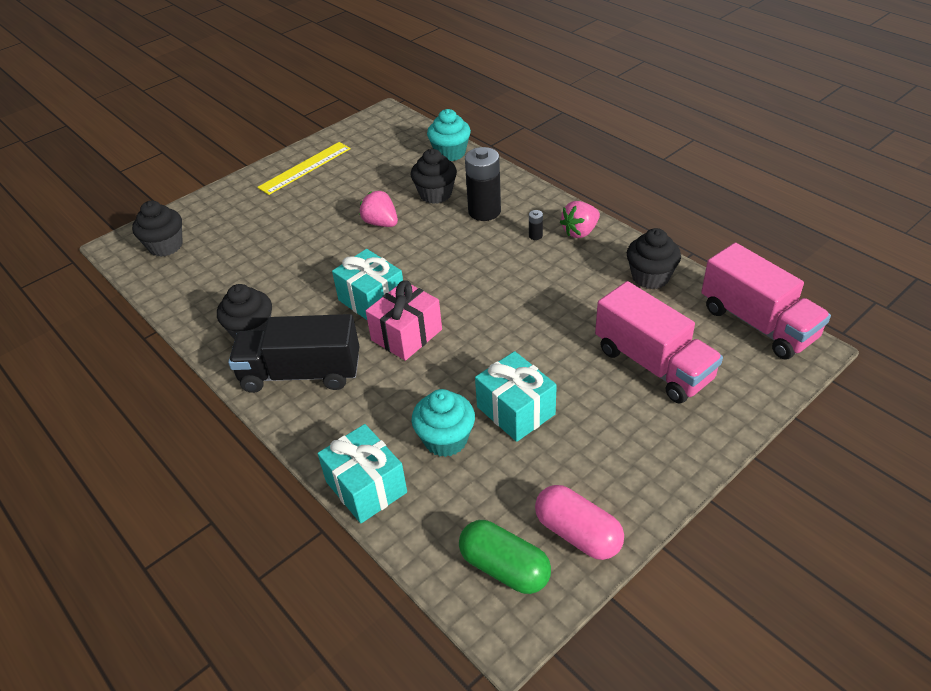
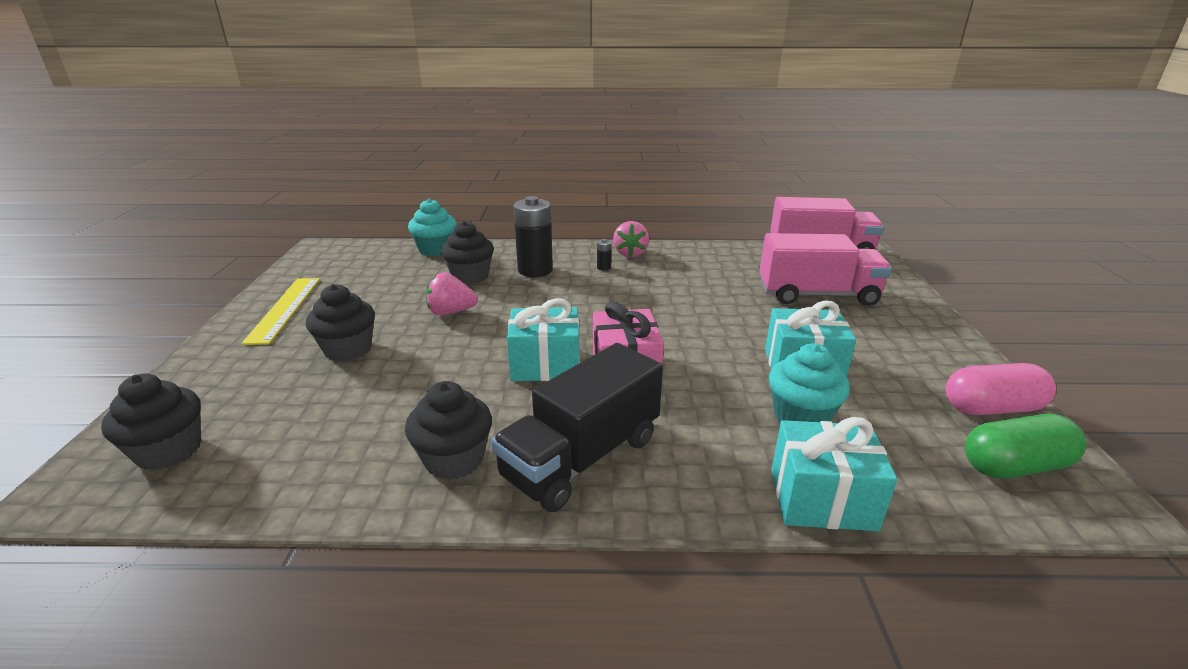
camera: 50 degrees left, 15 degrees down
black cupcake [627,228,681,289] -> black cupcake moved to [306,284,375,361]

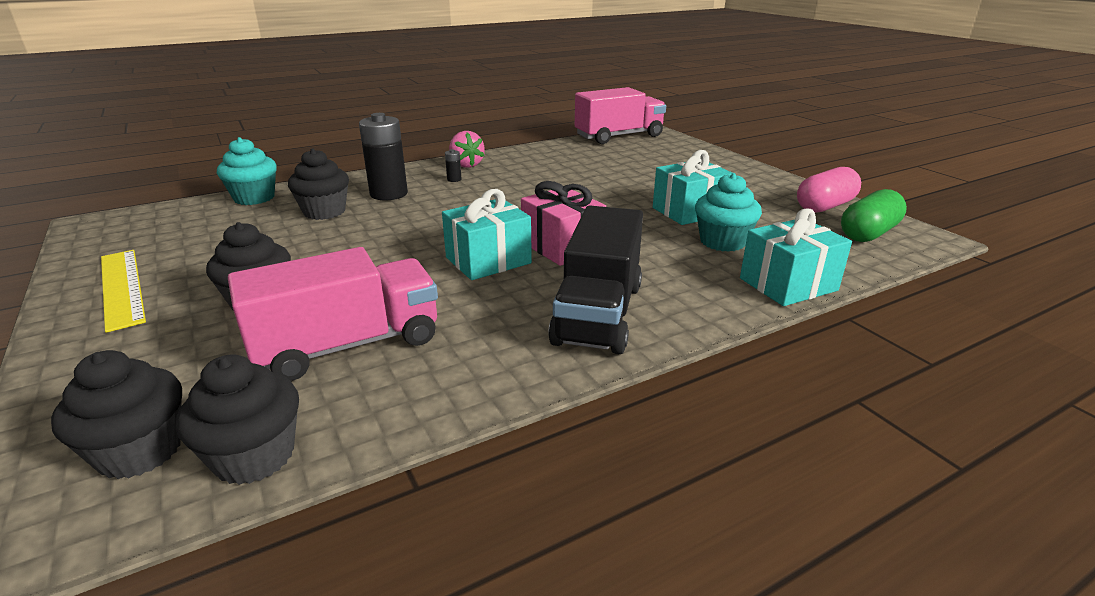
camera: 30 degrees left, 0 degrees up
black cupcake [405,381,492,480] -> black cupcake moved to [176,354,299,485]
pink strawberry [425,272,478,316] -> none
pink truck [759,233,892,306] -> pink truck moved to [228,247,438,381]

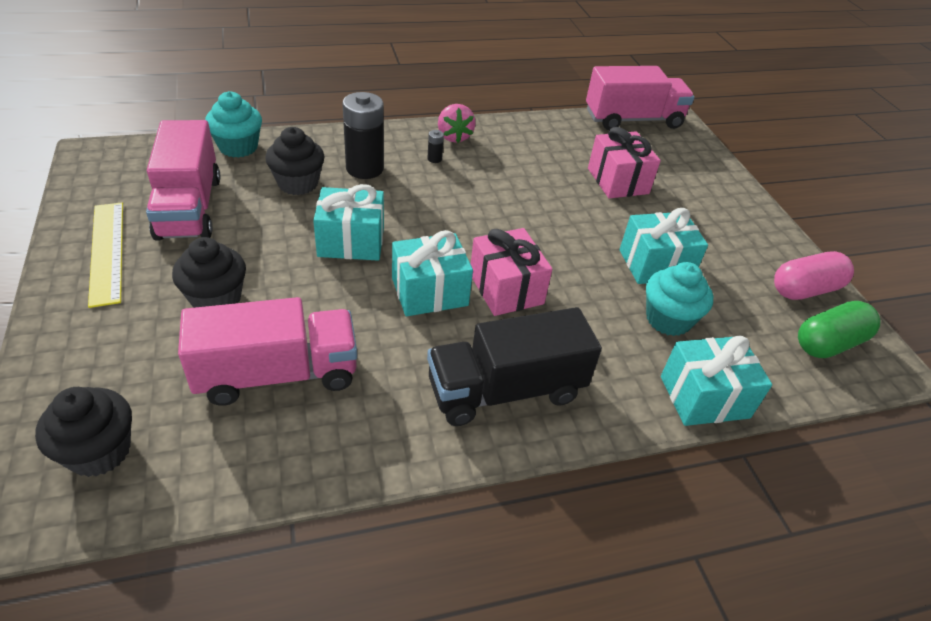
camera: 10 degrees right, 15 degrees up
black cupcake [176,354,299,485] -> none
black truck [548,206,643,354] -> black truck turned 45 degrees clockwise [427,307,602,426]
none -> pink truck [146,120,220,241]
none -> turquoise gift [313,184,384,261]
none -> pink gift [588,127,661,198]

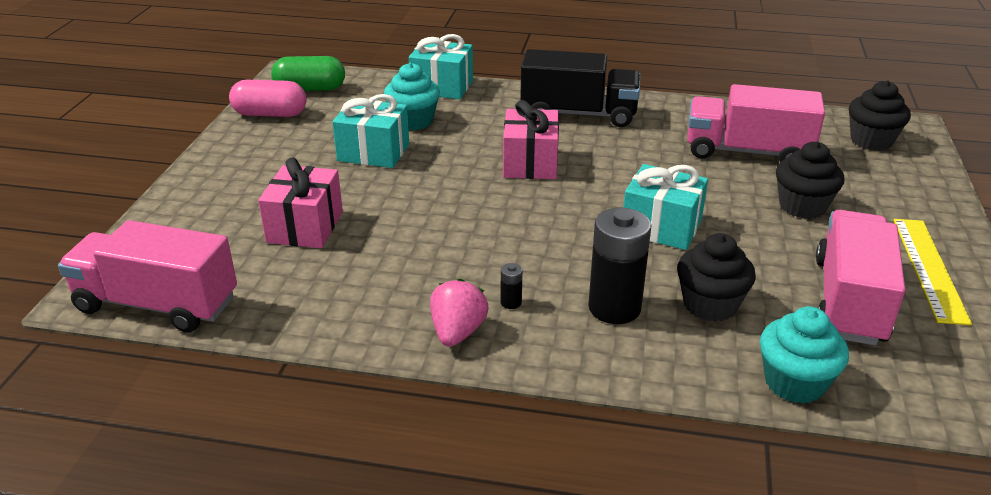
camera: 150 degrees left, 10 degrees down
turquoise gift [392,230,473,316] -> none

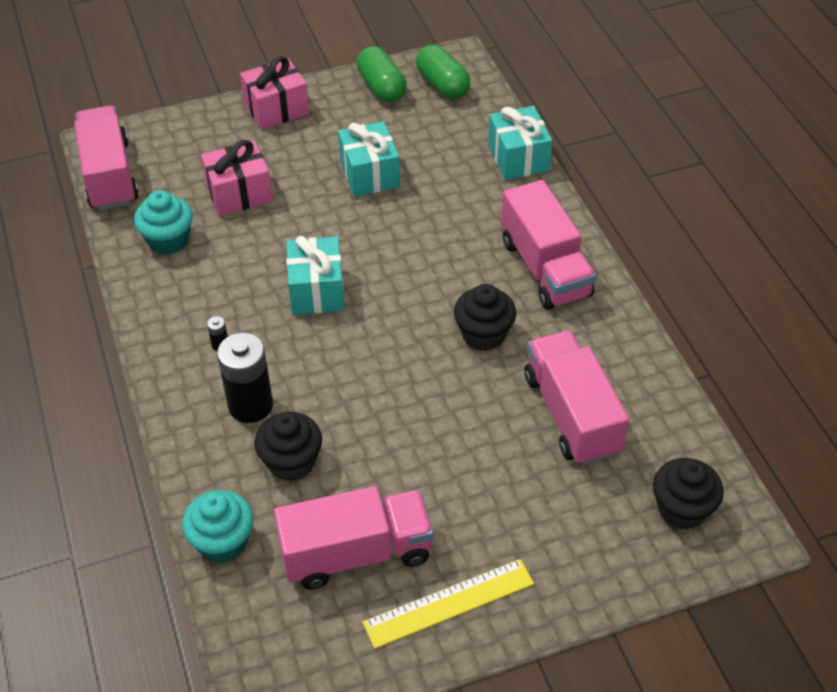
camera: 60 degrees right, 15 degrees up
pink capsule [229,80,307,117] -> green capsule [357,46,407,102]
turquoise cupcake [384,63,440,130] -> turquoise cupcake moved to [134,190,193,255]
pink strawberry [430,279,489,347] -> none
pink gift [503,100,559,179] -> pink gift moved to [240,56,309,130]
black truck [520,49,641,127] -> pink truck [501,180,596,310]
turquoise gift [623,164,708,250] -> turquoise gift moved to [286,236,344,314]
black cupcake [776,142,844,219] -> black cupcake moved to [454,284,516,351]

